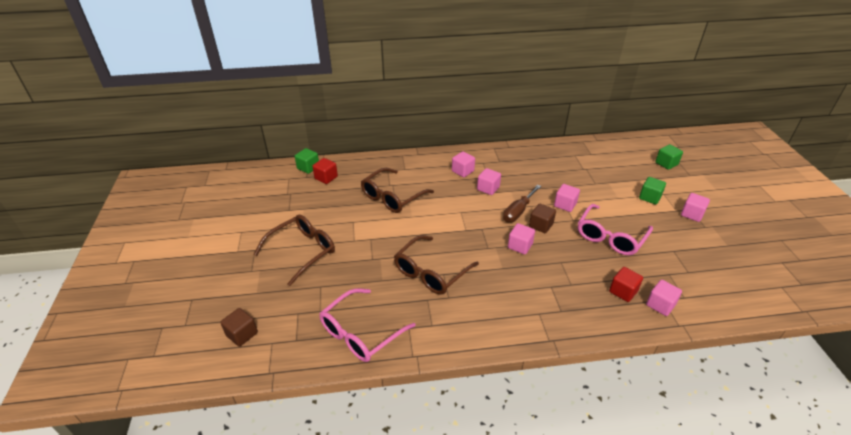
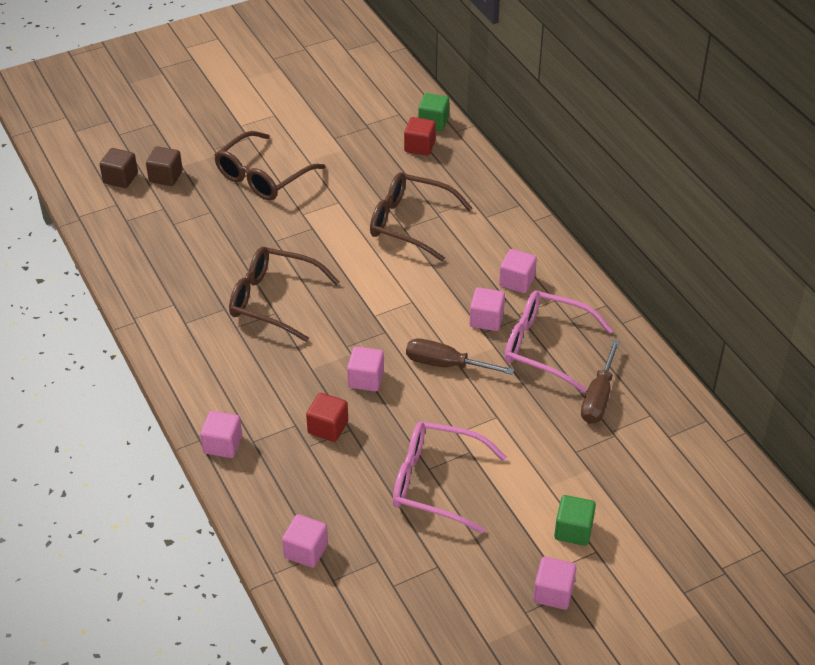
camera: 70 degrees right, 5 degrees up
brown glasses [254,215,335,286] -> brown glasses turned 105 degrees clockwise [214,131,325,201]
pink glasses [319,288,416,362] -> pink glasses moved to [504,291,613,393]
brown cube [529,204,556,233] -> brown cube moved to [146,146,183,186]
pink cube [554,184,580,212] -> pink cube moved to [200,411,242,458]
red cube [609,267,643,302] -> red cube moved to [306,393,348,442]
green cube [655,144,683,170] -> none
none -> brown screwdriver [581,340,620,424]

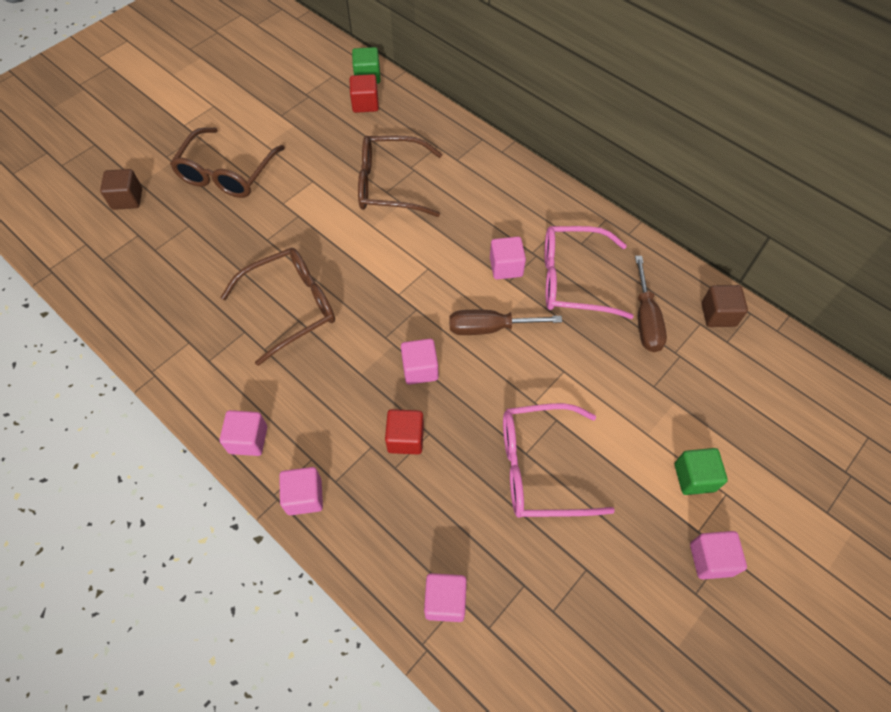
camera: 20 degrees left, 15 degrees up
brown cube [99,148,138,188] -> brown cube moved to [702,285,748,327]
brown glasses [229,247,340,342] -> brown glasses turned 150 degrees clockwise [220,248,335,366]
pink cube [499,249,537,293] -> pink cube moved to [220,410,267,456]

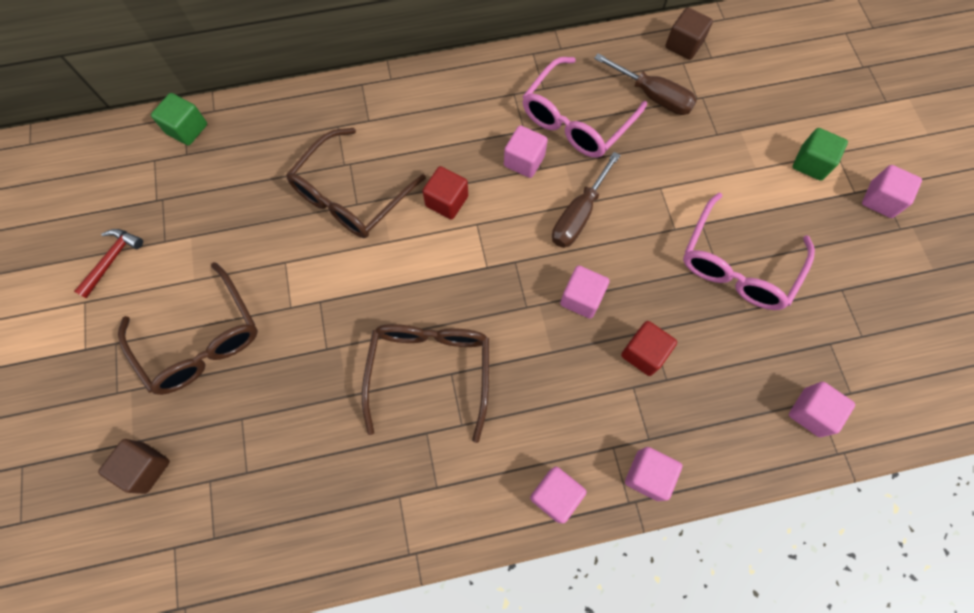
camera: 55 degrees left, 10 degrees up
red cube [350,74,379,113] -> red cube moved to [423,166,468,220]
none -> red hammer [74,229,143,299]

